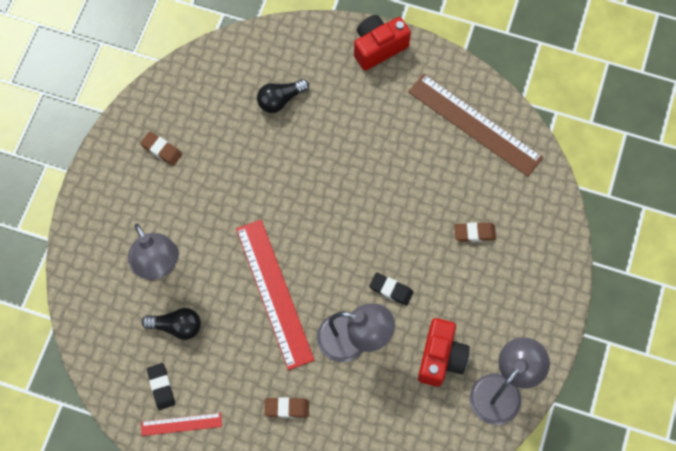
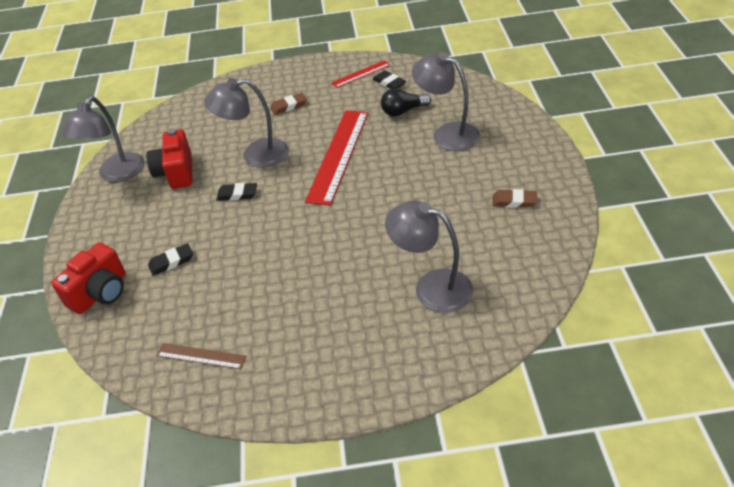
camera: 160 degrees right, 25 degrees down
red ruler [236,220,314,370] -> red ruler turned 60 degrees clockwise [305,110,368,206]
black light bulb [257,79,309,113] -> grey lamp [385,201,473,313]
red camera [354,15,411,71] -> red camera moved to [51,242,126,314]
brown ruler [408,74,543,177] -> brown ruler [156,343,246,369], size x0.49
brown eraser [454,222,496,242] -> black eraser [148,243,193,276]

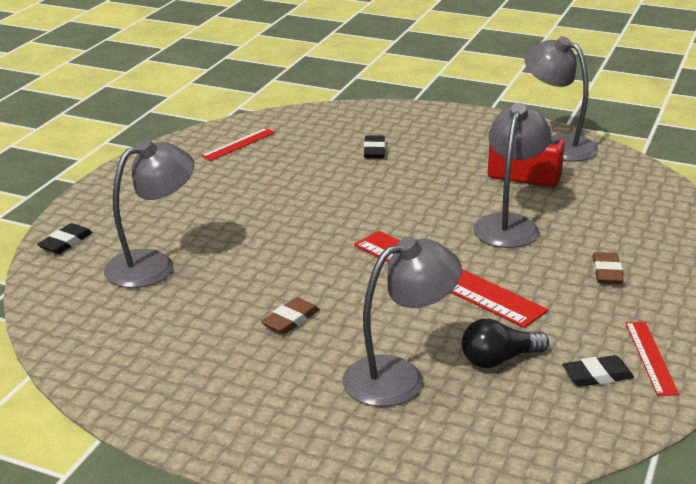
camera: 115 degrees right, 15 degrees down
red camera [51,242,126,314] -> none
brown ruler [156,343,246,369] -> red ruler [201,128,275,161]
black eraser [216,183,257,201] -> black eraser moved to [37,223,93,254]
black light bulb [381,88,431,116] -> black light bulb turned 120 degrees counterclockwise [462,319,549,368]
brown eraser [492,189,537,208] -> brown eraser moved to [261,297,320,334]

